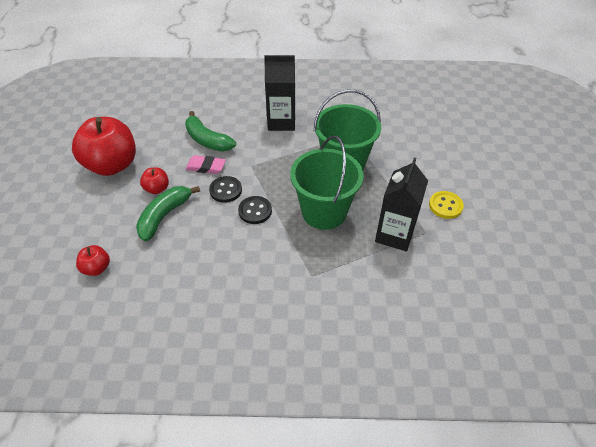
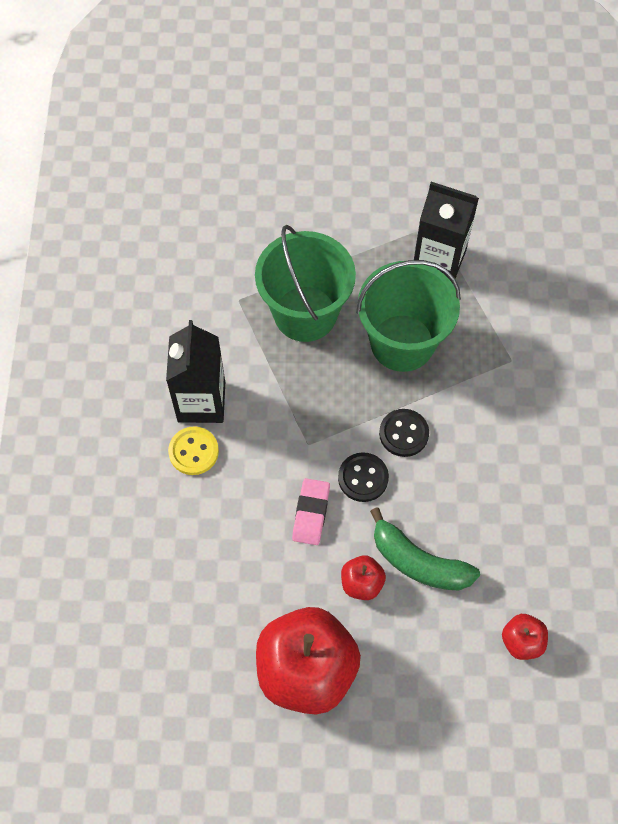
camera: 90 degrees left, 15 degrees up
green banana [185,111,236,152] -> none
yellow button [429,191,464,219] -> yellow button moved to [168,426,219,475]

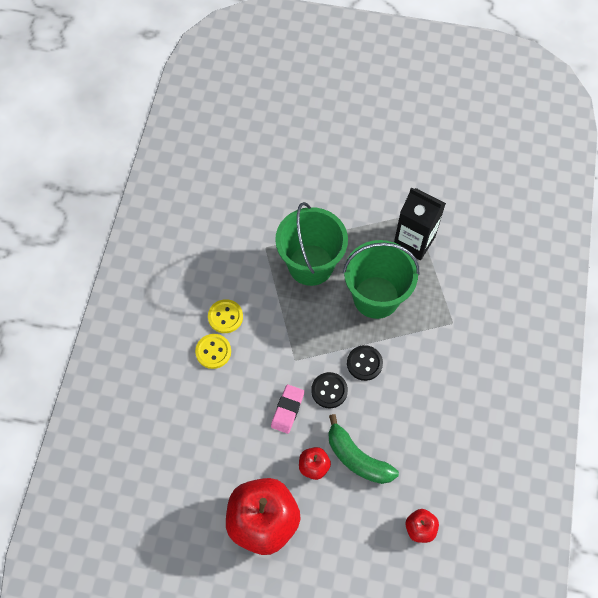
camera: 10 degrees right, 0 degrees up
black carton [166,320,225,423] -> yellow button [208,299,243,333]

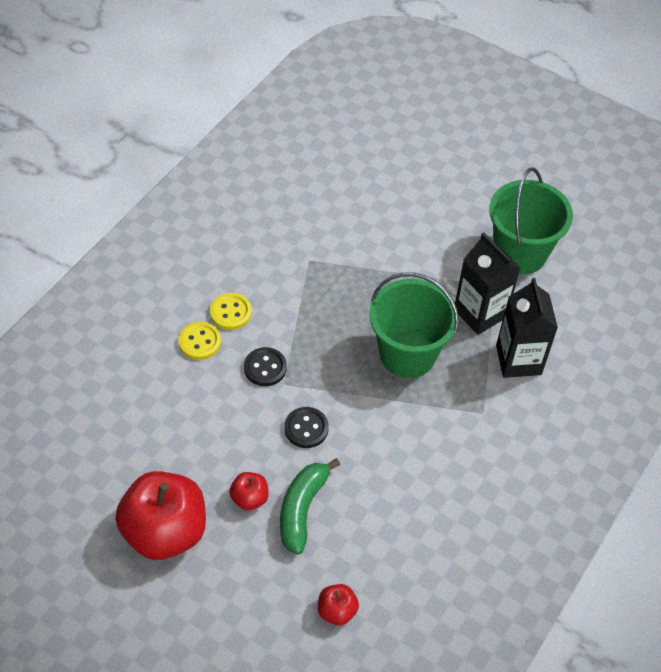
camera: 20 degrees right, 10 degrees down
pink eraser [271,384,304,434] -> none
green bucket [275,202,348,286] -> green bucket moved to [489,168,573,274]
green banana [328,414,399,484] -> green banana turned 45 degrees clockwise [280,458,340,555]
black button [347,345,383,381] -> black button moved to [244,347,287,386]
none -> black carton [496,278,558,378]

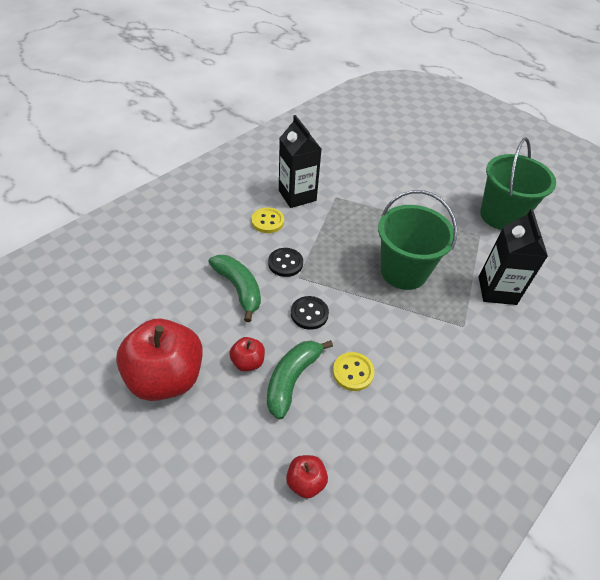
camera: 10 degrees right, 5 degrees down
yellow button [178,322,221,360] -> yellow button moved to [333,352,375,391]
black carton [455,232,521,335] -> black carton moved to [279,115,322,208]
none -> green banana [208,255,261,322]

